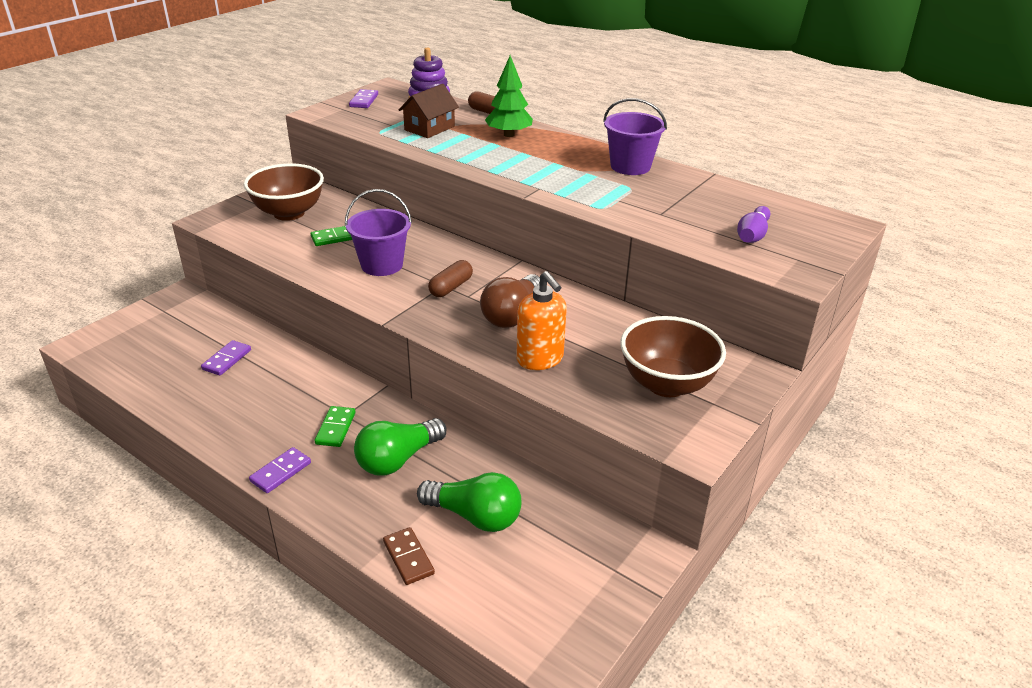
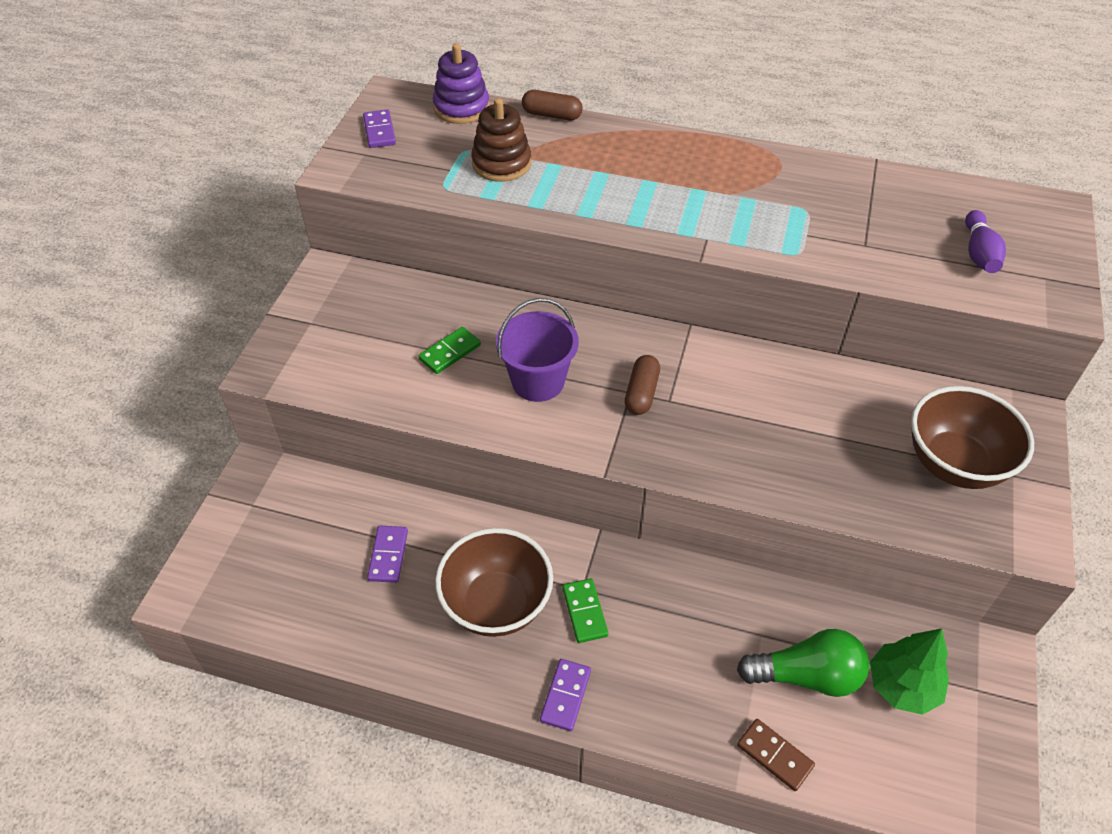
camera: 20 degrees left, 15 degrees up
brown bowl [244,163,324,221] -> brown bowl moved to [435,528,553,637]
green light bulb [354,418,446,476] -> none
brown house [399,84,459,138] -> brown stacking toy [471,98,531,182]
brown light bulb [480,274,540,328] -> none
green tree [485,56,533,137] -> green tree moved to [870,628,949,715]
orange soap dispenser [516,271,567,370] -> none
purple bucket [603,98,667,175] -> none

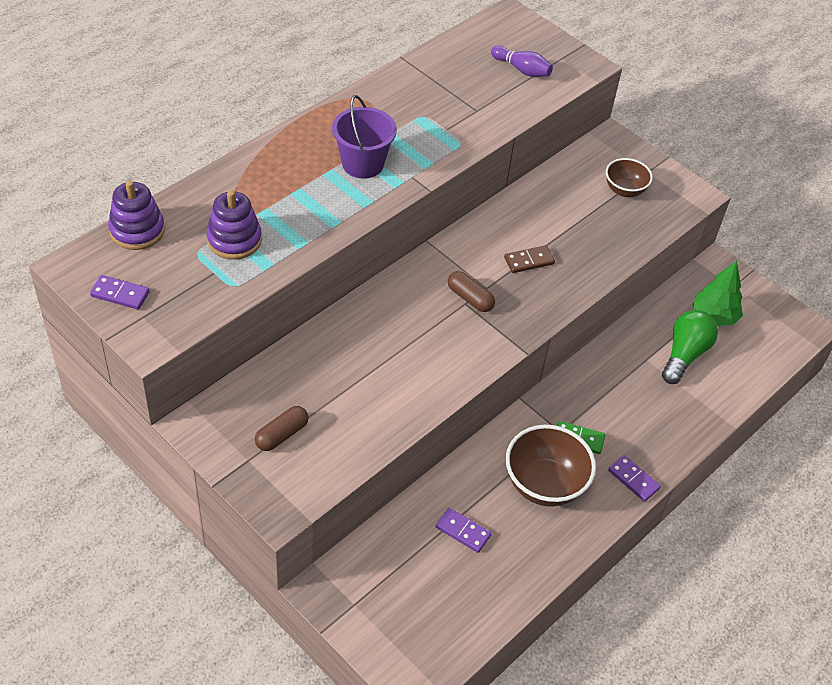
camera: 65 degrees left, 0 degrees up
green domino [418,327,481,374] -> none
brown stacking toy [471,98,531,182] -> purple stacking toy [206,190,262,260]
purple bucket [496,298,579,402] -> purple bucket moved to [332,95,397,179]
brown capsule [522,90,583,120] -> brown capsule moved to [255,406,309,451]
brown domino [737,719,815,791] -> brown domino moved to [504,245,555,273]
brown bowl [911,386,1034,489] -> brown bowl [606,158,653,197], size x0.60

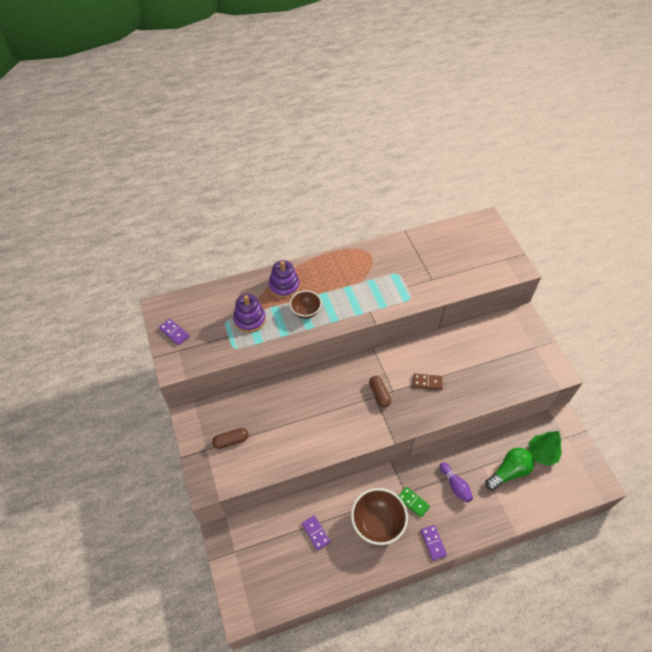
camera: 30 degrees right, 5 degrees up
purple stacking toy [108,180,165,250] -> purple stacking toy moved to [269,260,300,298]
purple bucket [332,95,397,179] -> none
purple bowling pin [491,46,553,77] -> purple bowling pin moved to [440,462,473,503]
brown bowl [606,158,653,197] -> brown bowl moved to [290,290,322,319]

